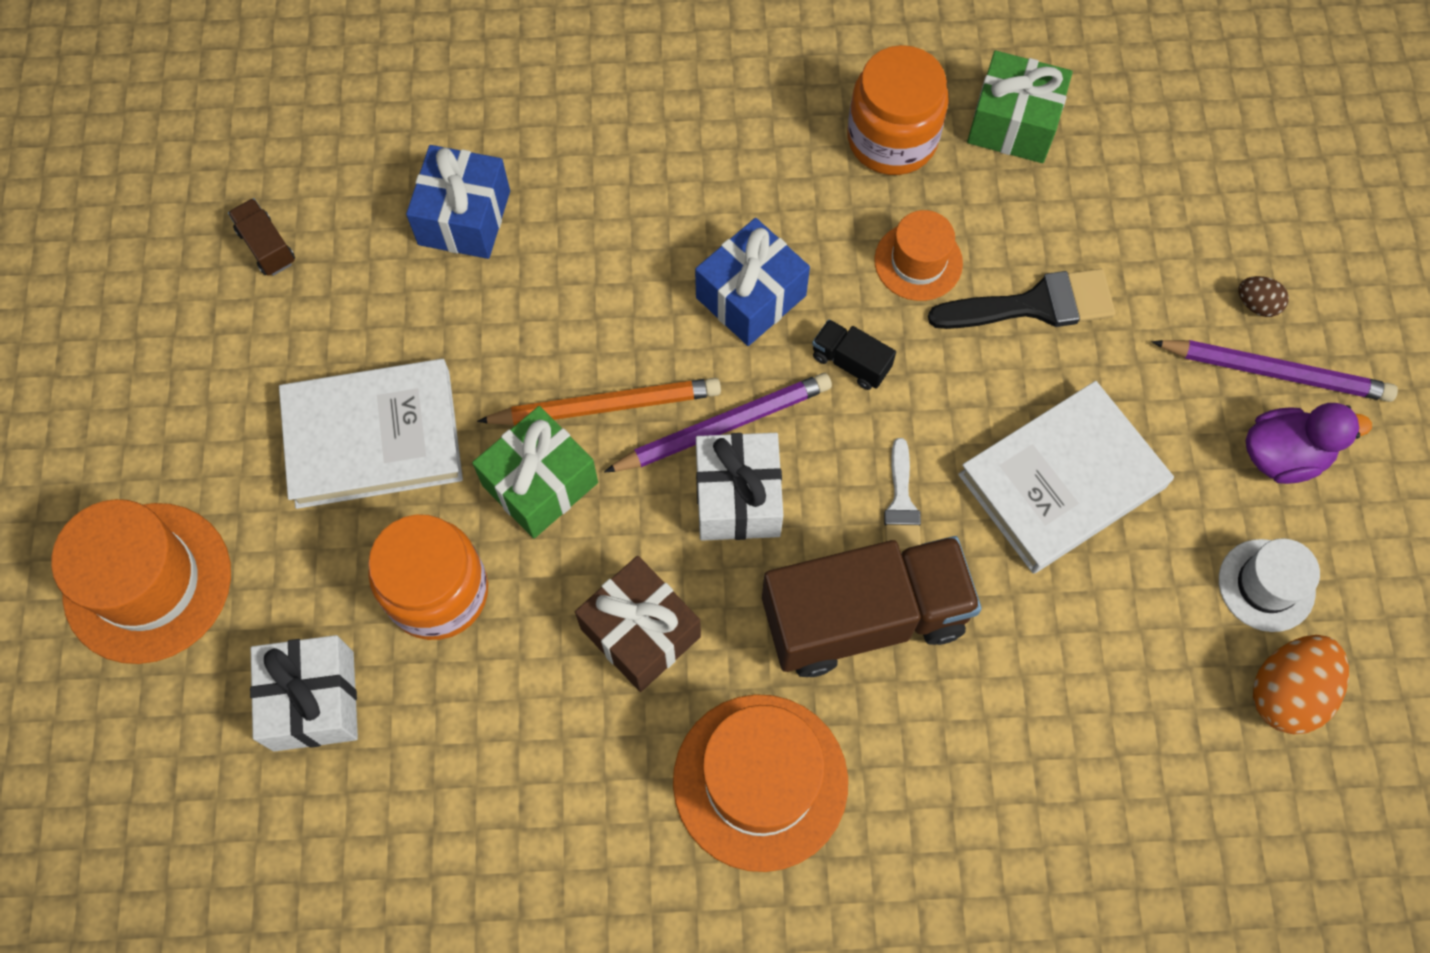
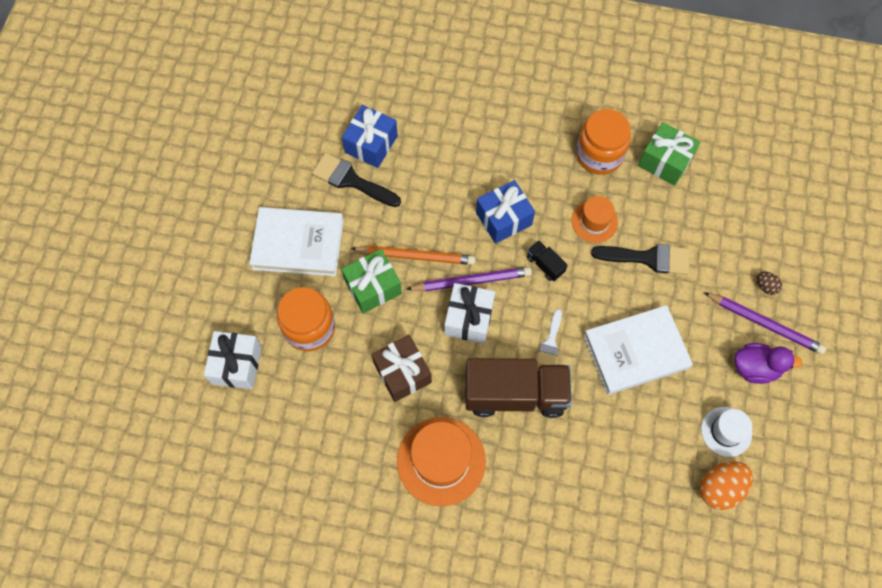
camera: 15 degrees right, 0 degrees up
orange hat [51,499,231,664] -> none
brown truck [228,198,295,276] -> none
none -> black brush [312,153,401,207]

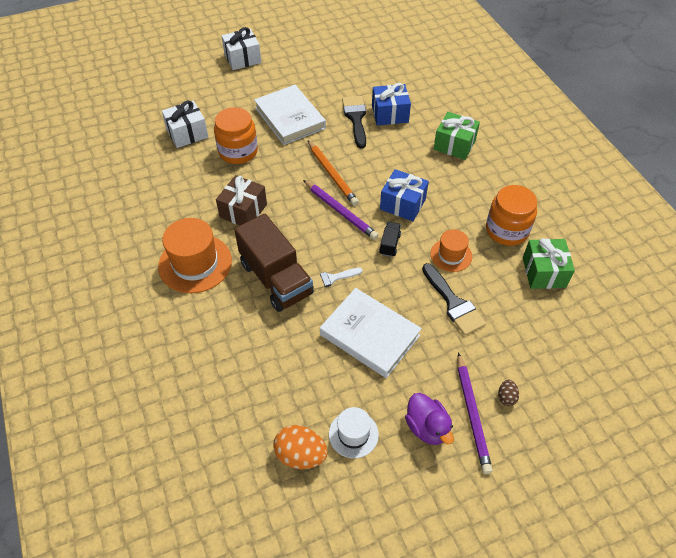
camera: 55 degrees right, 15 degrees down
green gift [342,249,402,313] -> green gift moved to [434,112,480,160]
white gift [444,283,495,344] -> white gift moved to [222,27,261,70]

